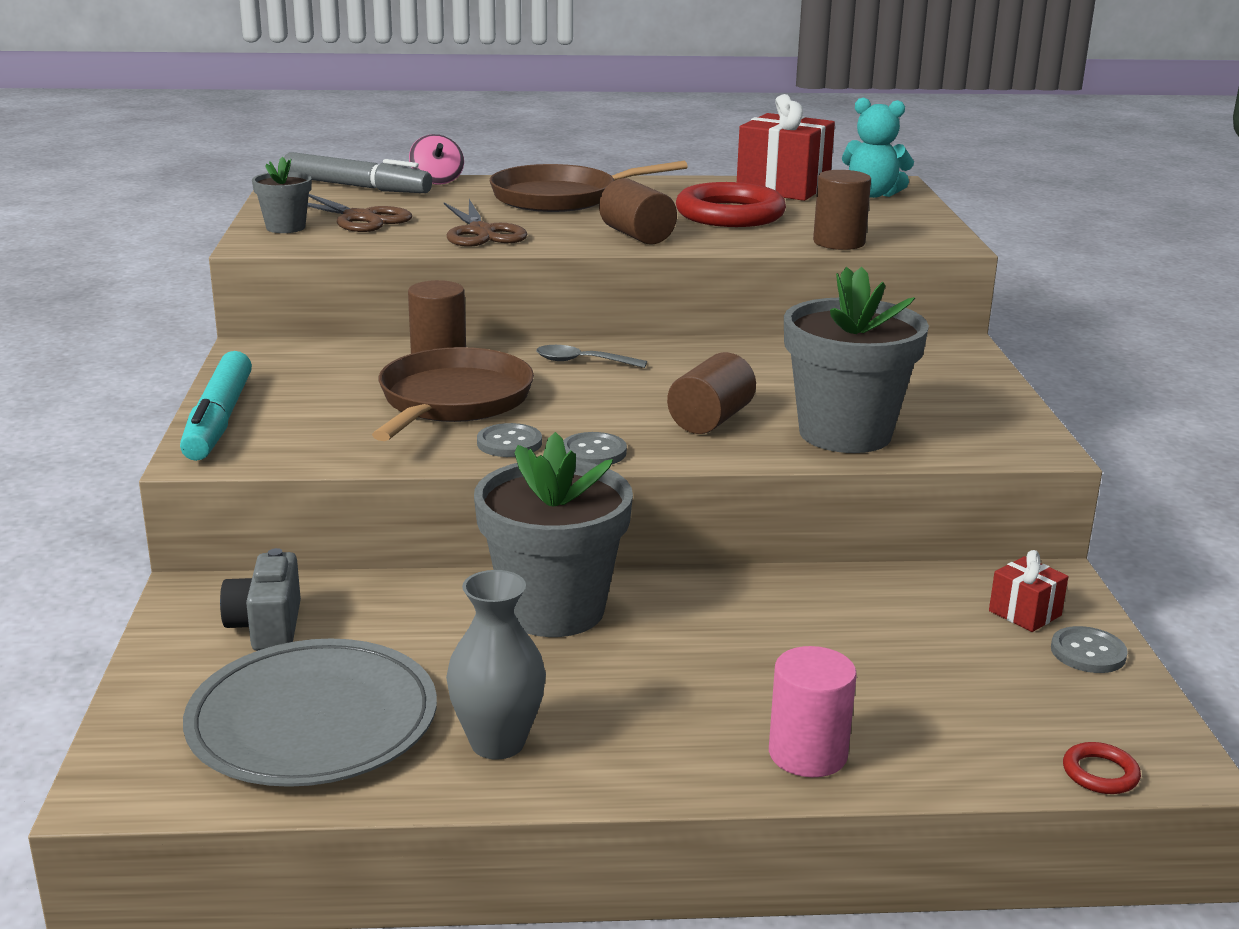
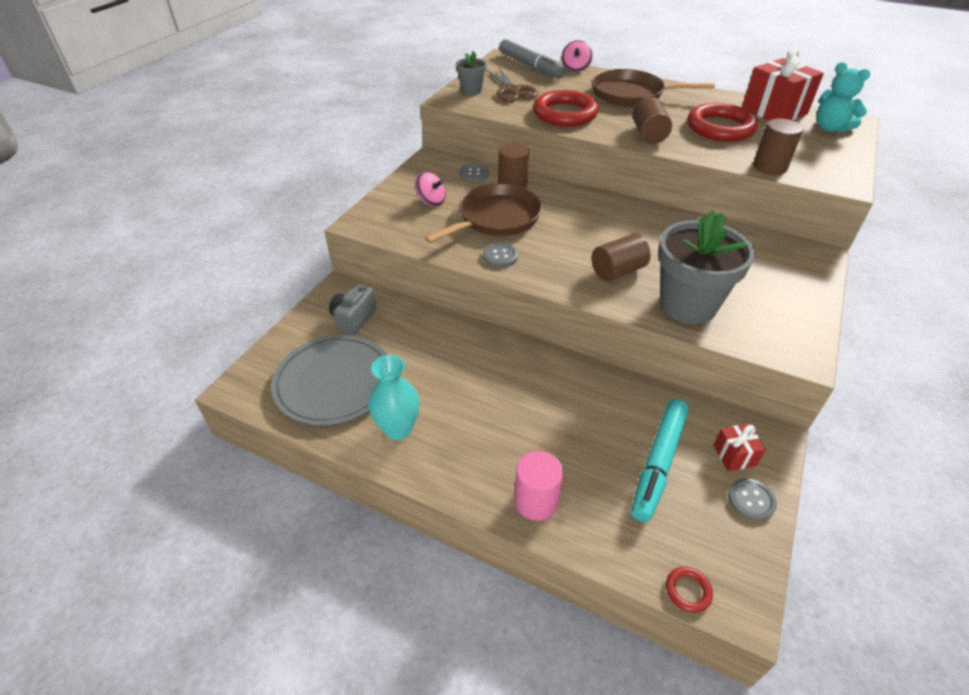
camera: 30 degrees right, 20 degrees up
turquoise marker [180,351,252,461] -> turquoise marker moved to [631,399,689,522]
brown scissors [444,199,527,247] -> red ring [533,90,599,127]
grey vase [446,570,546,760] -> turquoise vase [369,355,420,440]
grey flower pot [474,432,633,637] -> none
grey spoon [536,345,647,368] -> none
grey button [563,432,627,465] -> grey button moved to [459,164,489,182]
none -> pink spinning top [415,171,446,207]

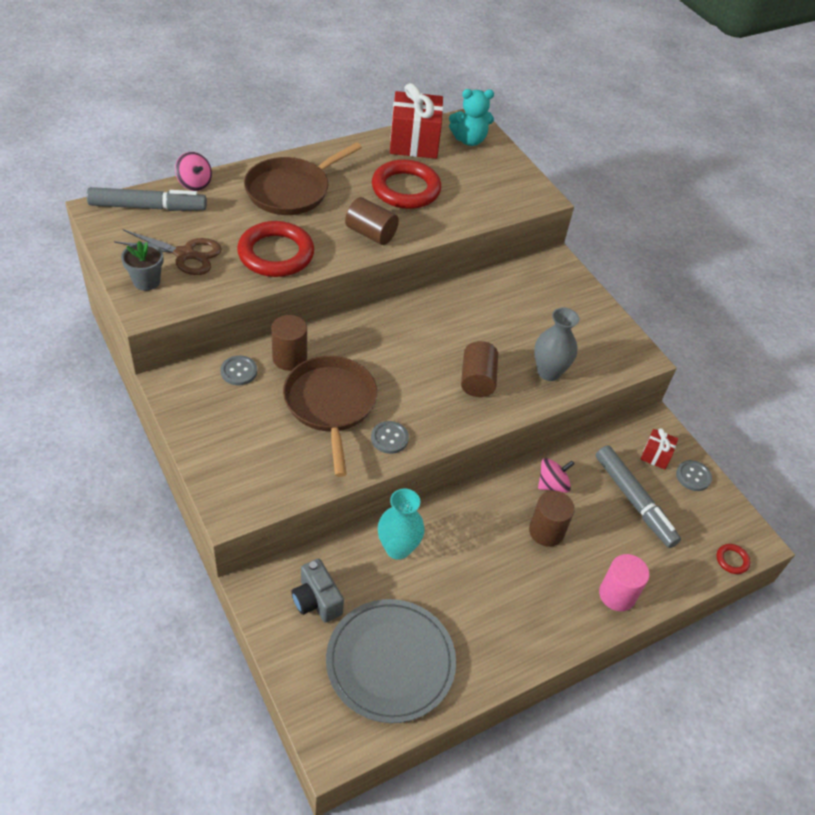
camera: 60 degrees left, 5 degrees up
turquoise vase [369,355,420,440] -> turquoise vase moved to [378,488,425,560]
pink spinning top [415,171,446,207] -> pink spinning top moved to [538,458,574,493]
turquoise marker [631,399,689,522] -> grey marker [596,445,681,548]
grey flower pot [658,210,755,324] -> grey vase [534,308,579,381]
brown cylinder [753,118,803,175] -> brown cylinder moved to [529,491,575,547]

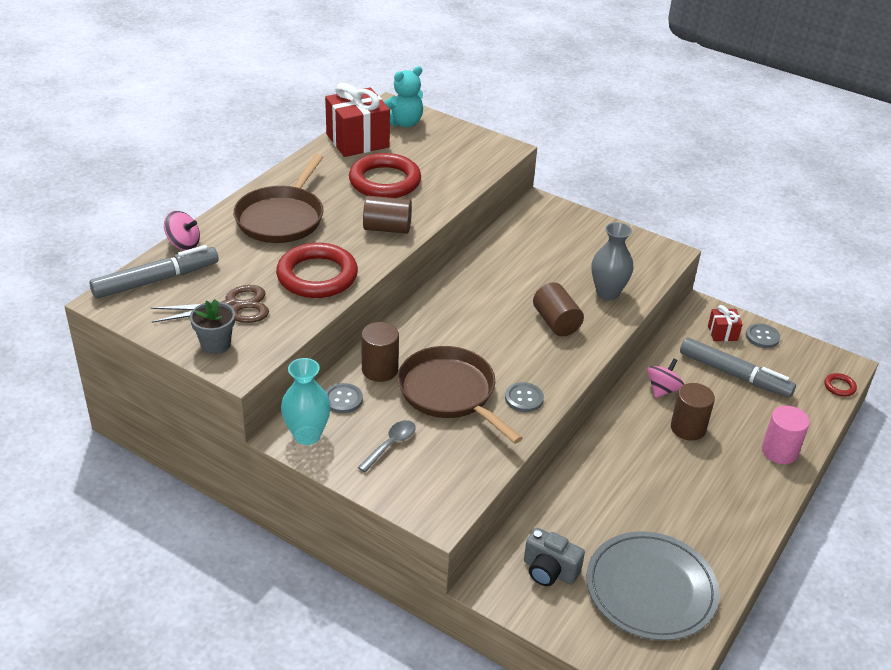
camera: 25 degrees left, 10 degrees down
turquoise vase [378,488,425,560] -> turquoise vase moved to [281,358,331,445]
none -> grey spoon [358,420,416,472]

